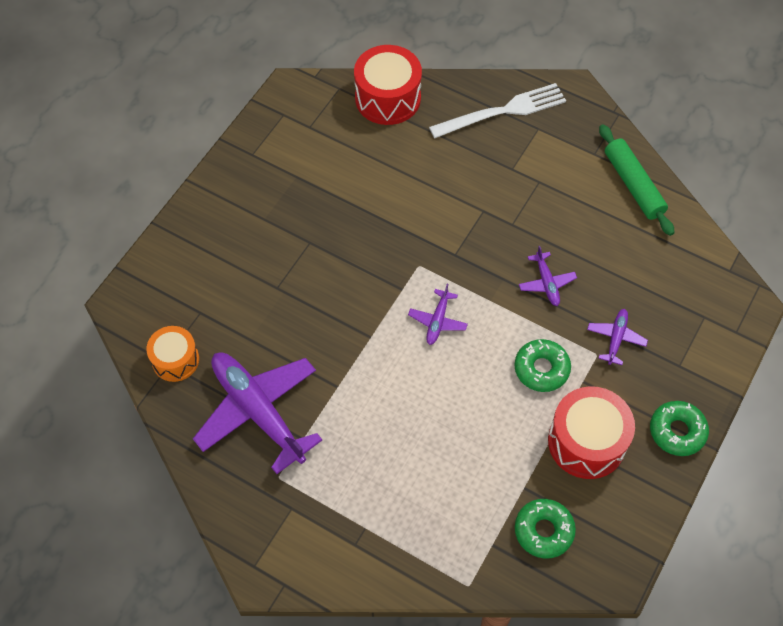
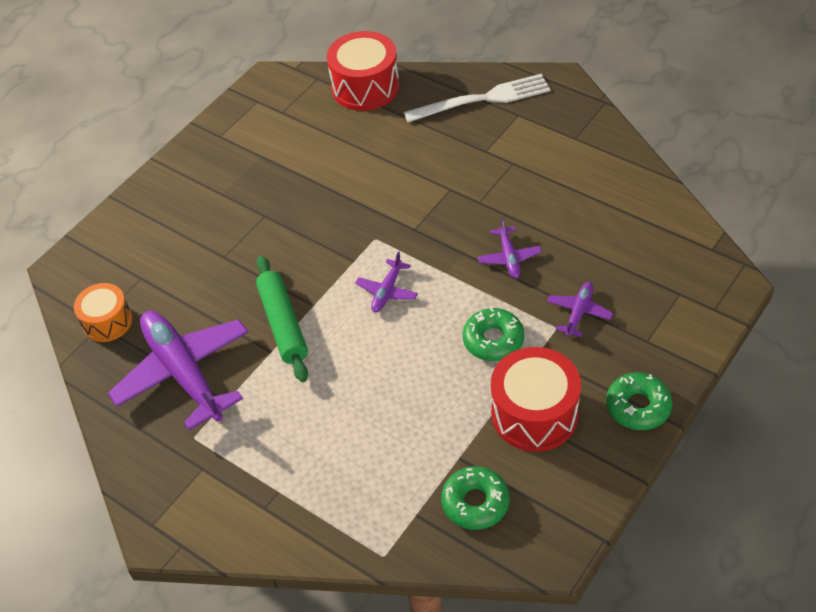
camera: 10 degrees right, 10 degrees down
green rolling pin [599,124,675,236] -> green rolling pin moved to [256,256,308,382]

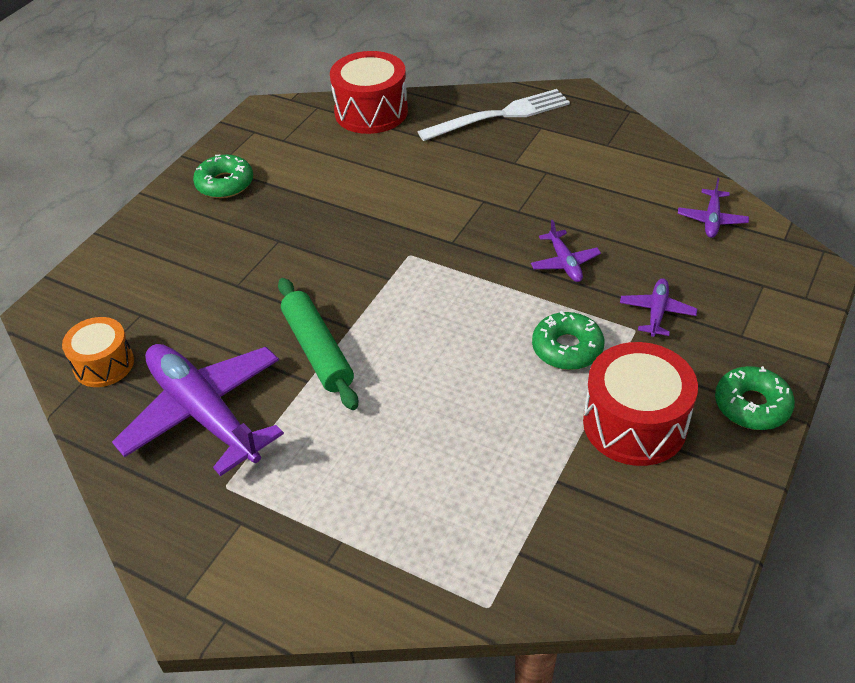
camera: 10 degrees left, 5 degrees down
purple plane [355,251,418,312] -> purple plane moved to [678,178,749,238]
green donut [441,466,509,530] -> green donut moved to [193,155,253,198]

